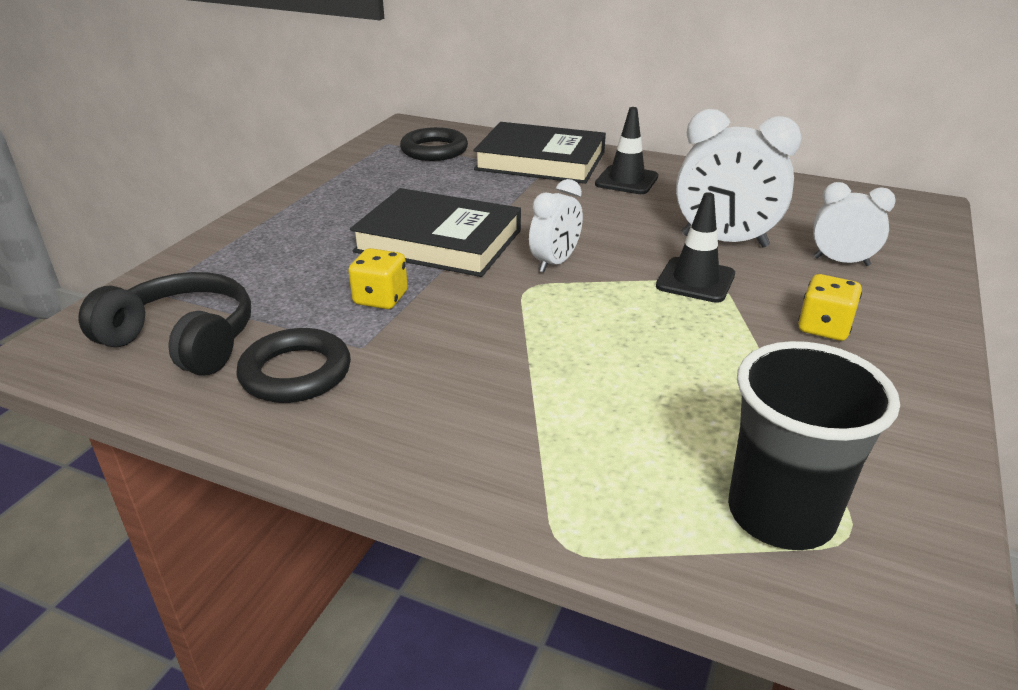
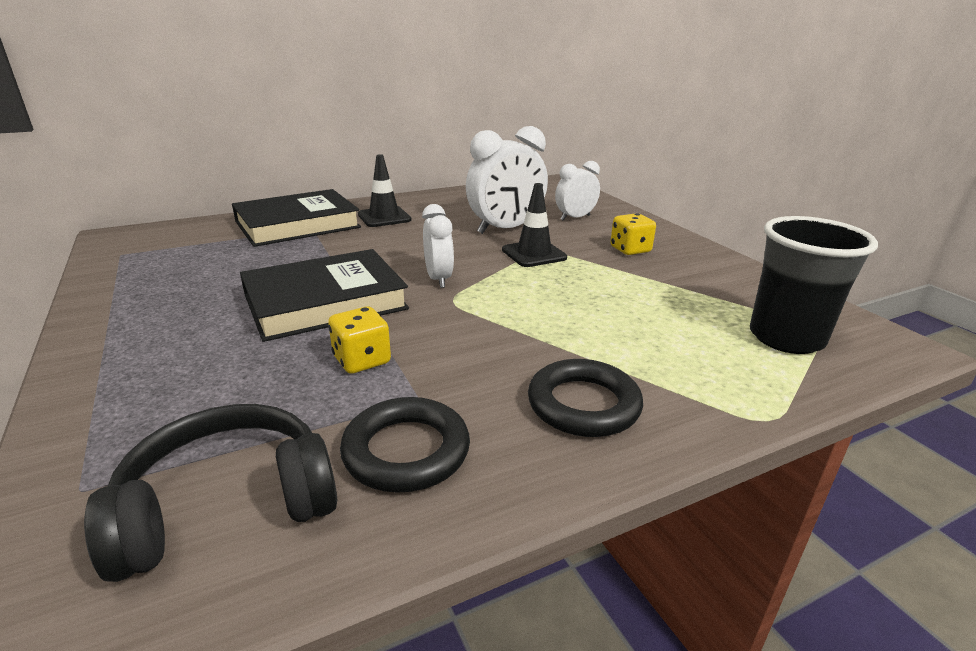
camera: 50 degrees left, 5 degrees down
black ring [400,127,468,161] -> black ring moved to [528,359,643,437]

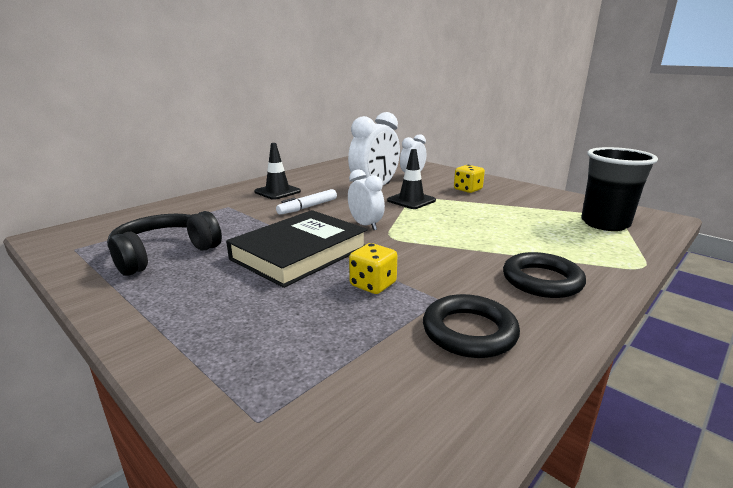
camera: 20 degrees left, 5 degrees down
black headphones [84,404,337,582] -> black headphones moved to [107,211,222,276]
black book [232,189,361,247] -> none
none -> white marker [276,189,337,215]

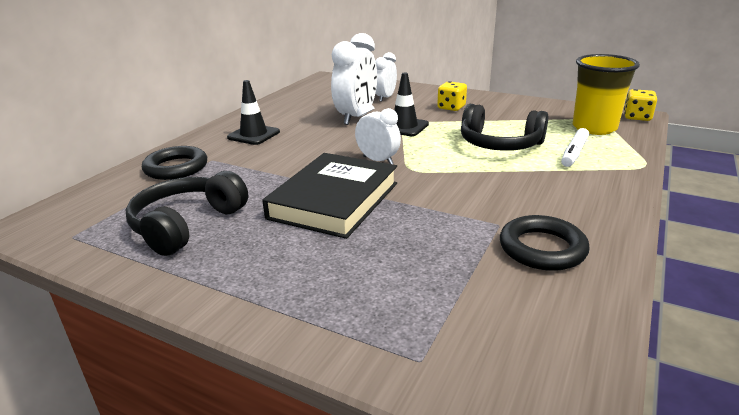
camera: 15 degrees left, 5 degrees up
white marker [276,189,337,215] -> white marker moved to [561,128,589,167]
yellow dice [349,243,397,294] -> yellow dice moved to [624,89,657,121]
black ring [503,252,586,298] -> black ring moved to [142,146,207,180]
black cup [581,147,658,231] -> yellow cup [573,54,640,135]
none -> black headphones [461,104,548,151]

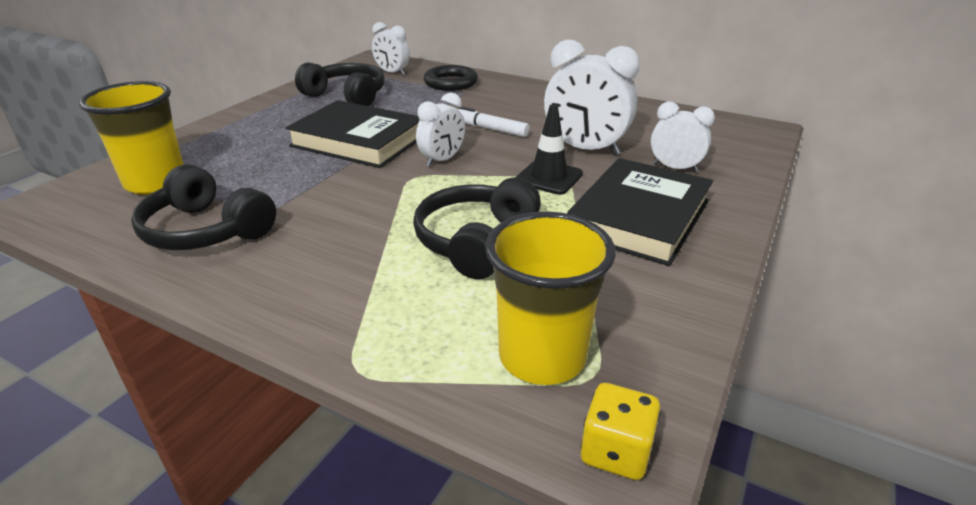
camera: 90 degrees right, 5 degrees up
black traffic cone [227,80,280,145] -> none
yellow dice [437,81,467,111] -> black book [567,158,713,266]
black ring [500,215,590,271] -> black headphones [131,164,276,250]
white marker [561,128,589,167] -> white marker moved to [458,106,530,137]
none -> yellow cup [79,81,184,195]
none -> white clock [372,22,410,75]

